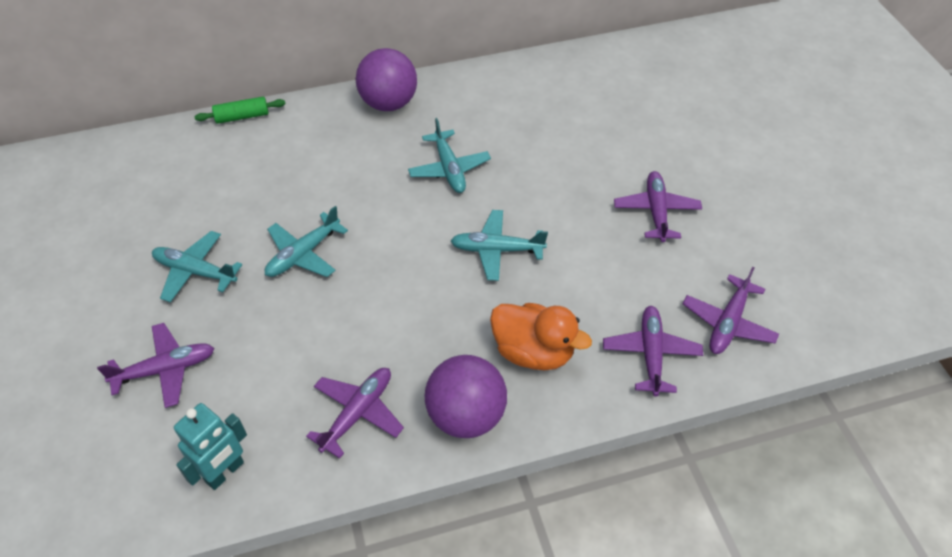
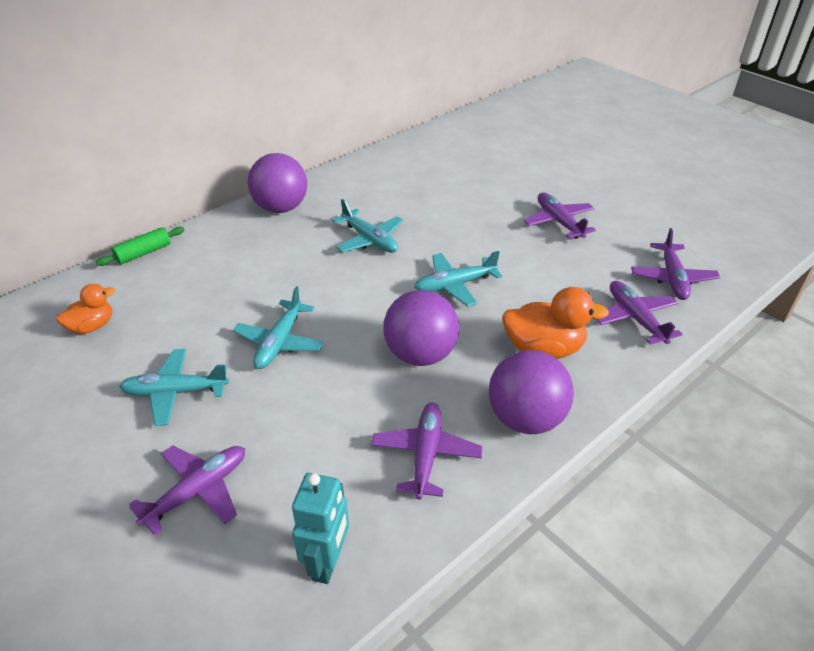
camera: 25 degrees left, 10 degrees down
none -> orange duck [56,284,115,334]
none -> purple ball [383,290,459,366]

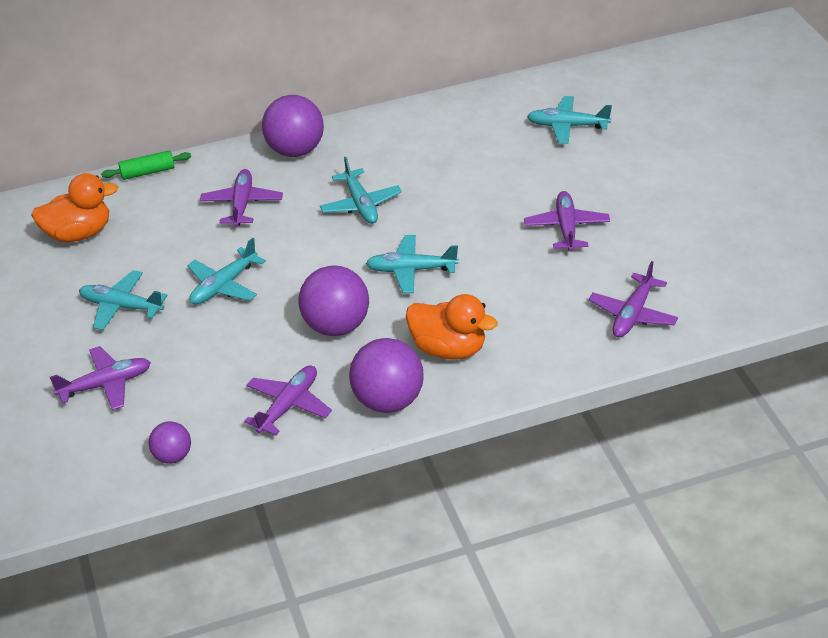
camera: 25 degrees right, 0 degrees up
orange duck [56,284,115,334] -> orange duck [31,173,118,242], size x1.60
turquoise robot [292,473,349,584] -> purple ball [149,421,191,464]
purple plane [596,281,682,345] -> purple plane moved to [200,169,283,227]
none -> turquoise plane [527,96,612,144]

